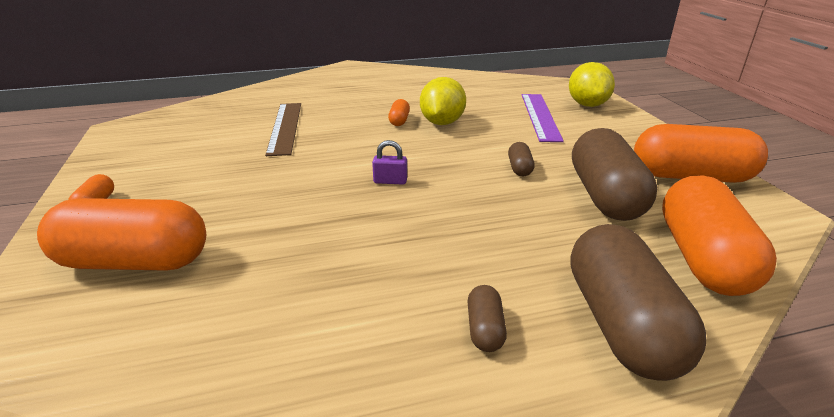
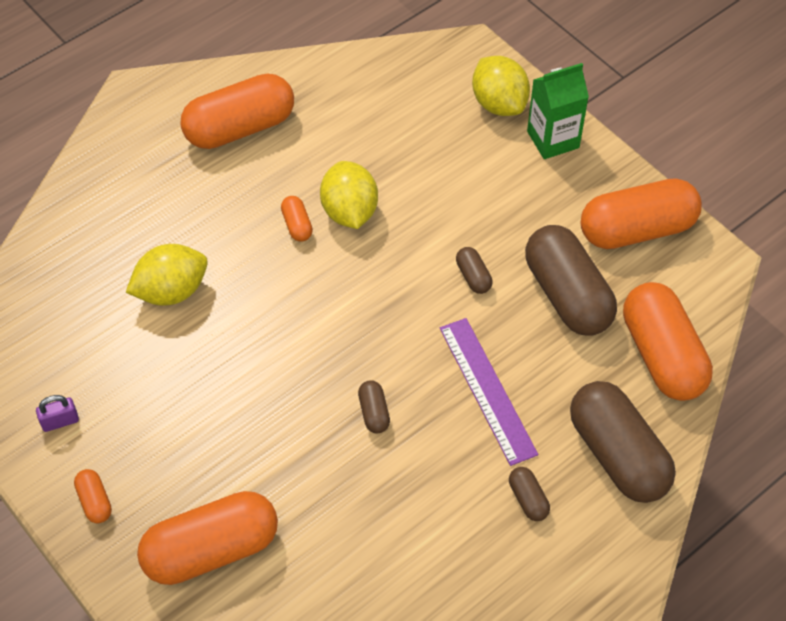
camera: 25 degrees left, 25 degrees up
brown ruler [265,103,301,156] -> yellow lemon [126,244,208,306]
purple padlock [372,140,407,184] -> purple padlock moved to [36,395,79,432]
purple ruler [522,94,564,142] -> purple ruler moved to [440,318,538,466]
none -> orange capsule [180,74,294,149]
none -> brown capsule [358,380,390,433]
none -> green carton [527,63,589,159]

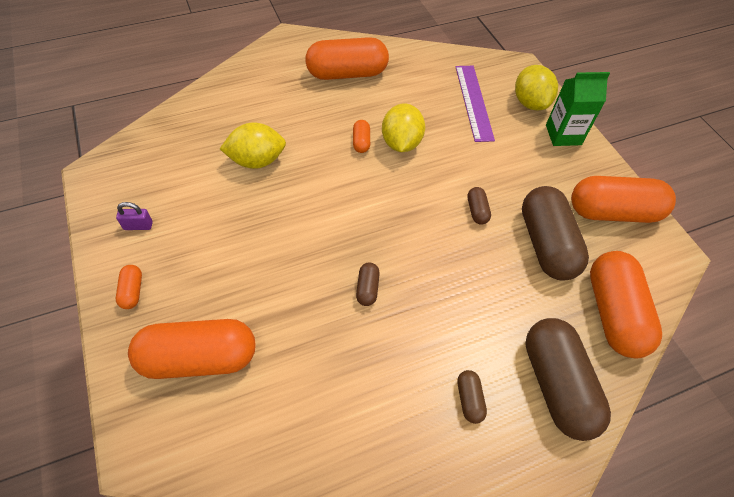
camera: 15 degrees right, 0 degrees up
purple ruler [440,318,538,466] -> purple ruler moved to [456,66,495,142]

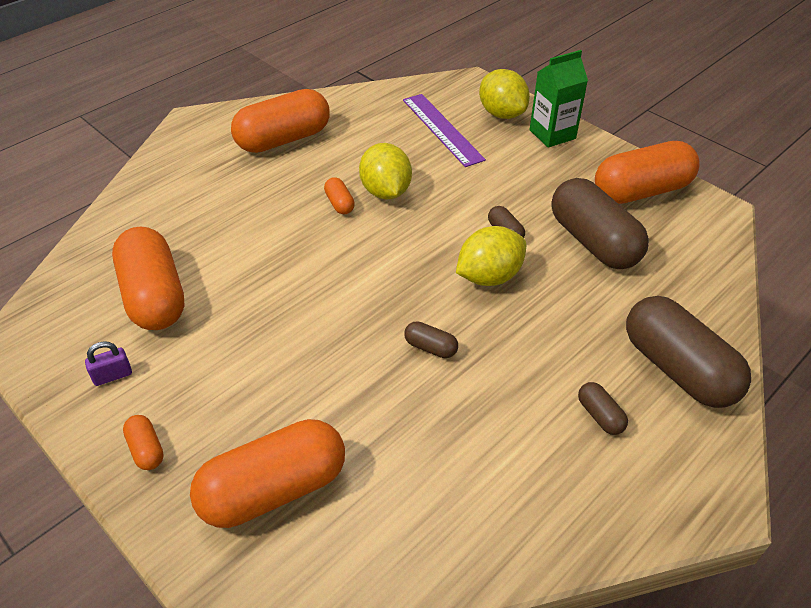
camera: 20 degrees left, 10 degrees down
yellow lemon [220,122,286,169] -> yellow lemon moved to [456,226,526,286]
brown capsule [356,262,380,306] -> brown capsule turned 45 degrees counterclockwise [404,321,458,358]
orange capsule [590,251,662,358] -> orange capsule moved to [112,226,185,330]

